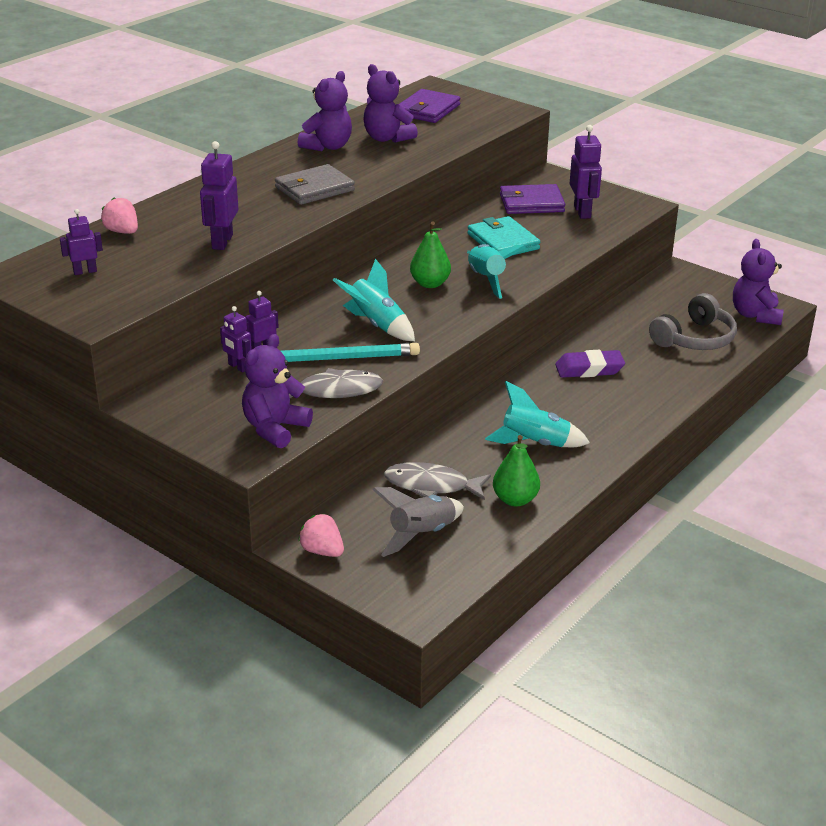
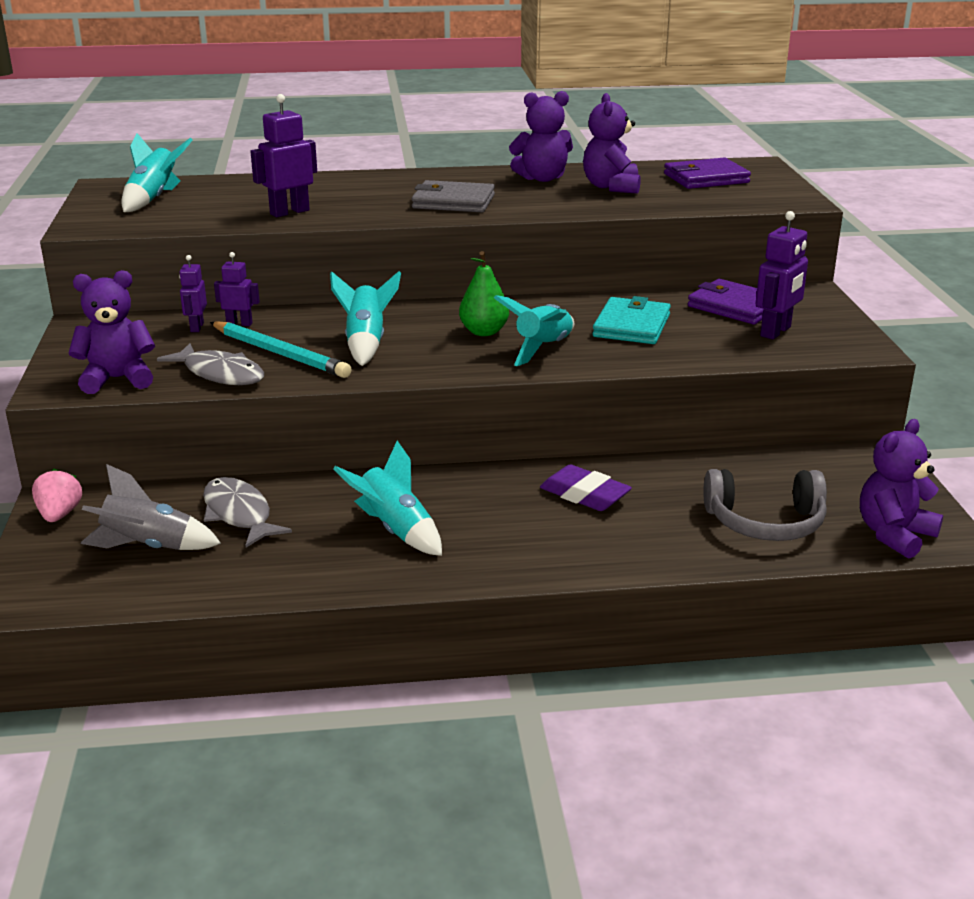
camera: 45 degrees right, 5 degrees down
purple robot [60,209,103,275] -> turquoise rocket [121,133,193,212]
pink strawberry [101,197,138,234] -> none
green pear [493,435,540,507] -> none

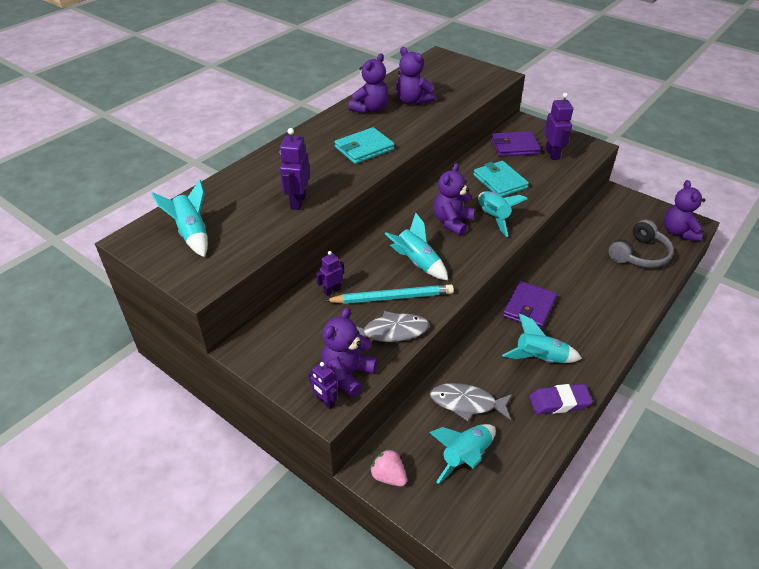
camera: 45 degrees left, 15 degrees up
grey rocket [81,464,221,550] -> turquoise rocket [429,424,496,484]
purple robot [179,255,207,332] -> purple robot moved to [309,362,338,409]
grey wallet [412,180,495,212] -> turquoise wallet [335,127,395,164]
green pear [459,251,509,336] -> purple teddy bear [434,163,475,236]
purple eraser [540,465,632,511] -> purple eraser moved to [529,384,593,414]
purple wallet [664,157,751,189] -> purple wallet moved to [503,281,557,330]

